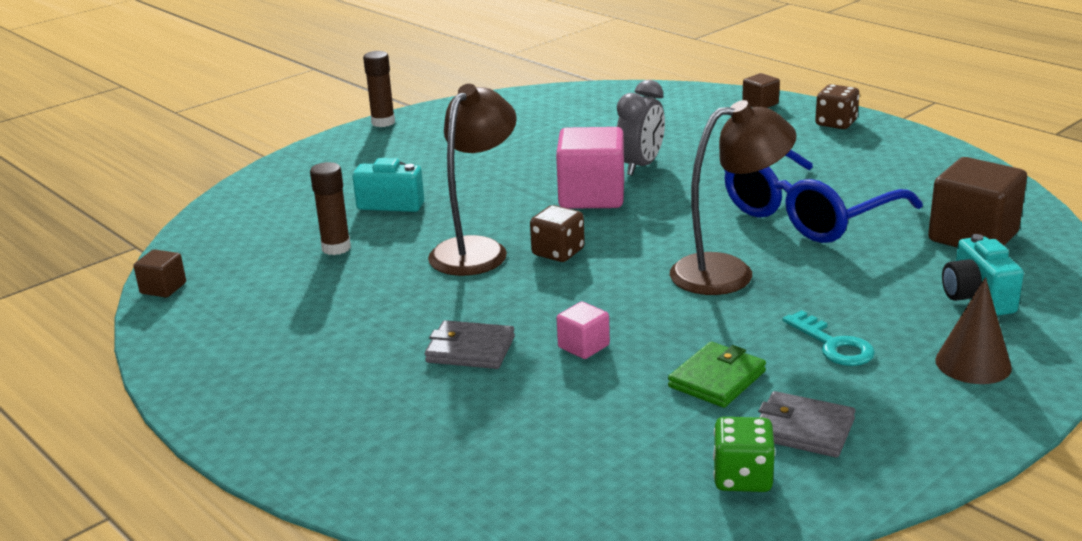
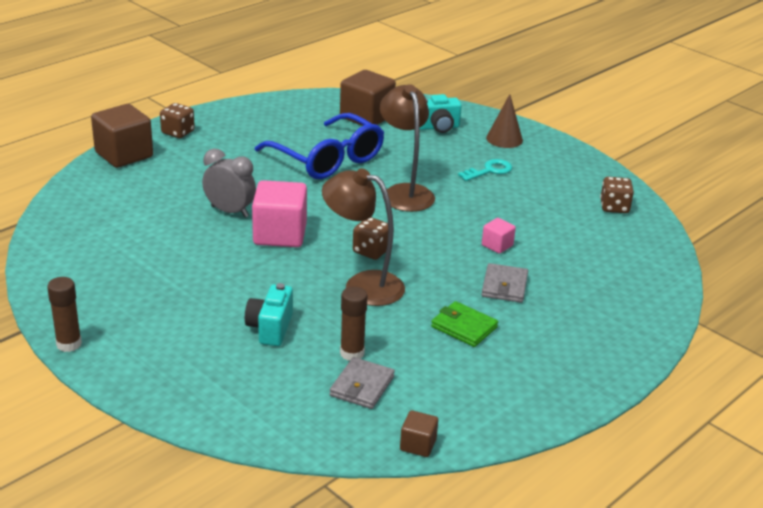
camera: 95 degrees left, 5 degrees up
green wallet [668,342,766,408] -> green wallet moved to [431,301,498,347]
green dice [713,417,775,492] -> brown dice [600,177,634,213]
brown cube [742,73,780,108] -> brown cube [91,104,153,168], size x2.04
grey wallet [758,391,855,458] -> grey wallet moved to [330,357,395,409]

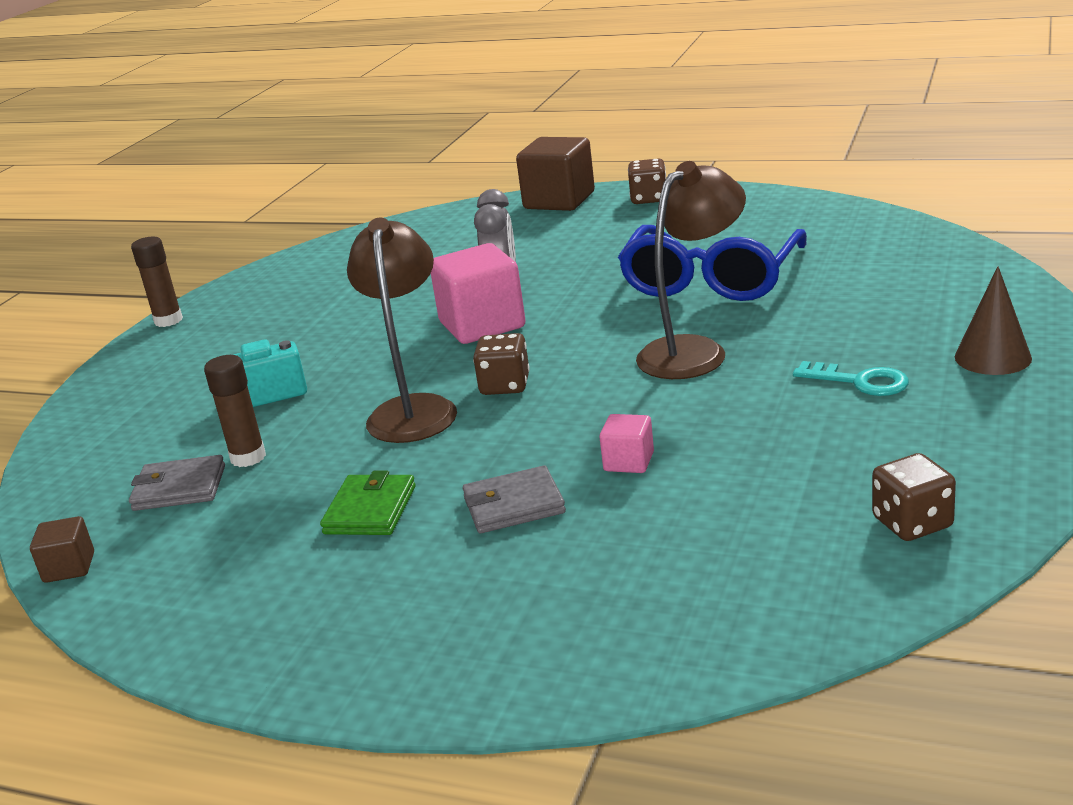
camera: 70 degrees right, 5 degrees down
brown cube [340,70,396,126] -> none
turquoise camera [419,94,462,133] -> none

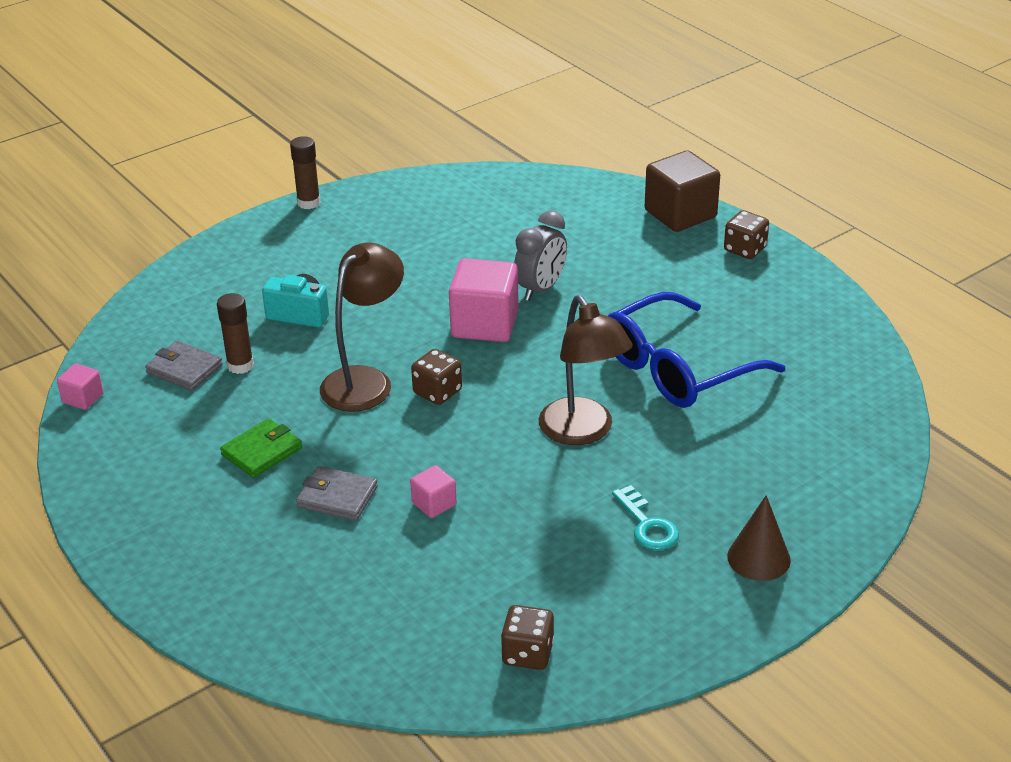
camera: 30 degrees right, 10 degrees up
brown cube [30,516,94,583] -> pink cube [57,363,103,410]
brown lamp [636,161,746,379] -> brown lamp turned 75 degrees clockwise [539,295,633,445]

